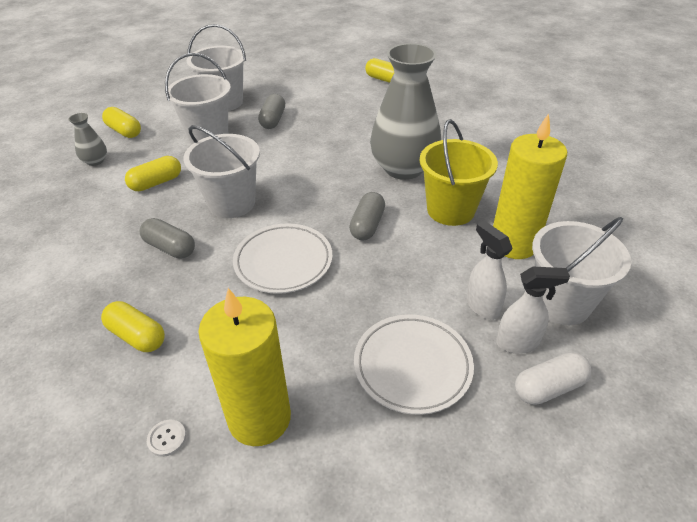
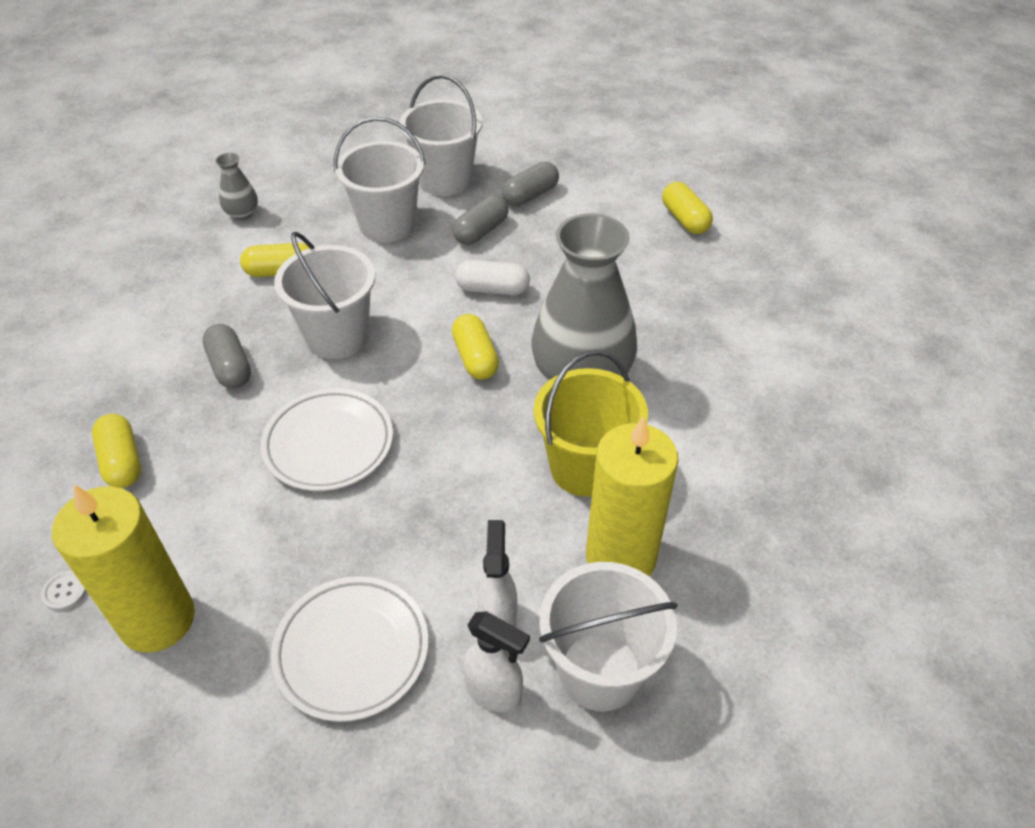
camera: 30 degrees right, 5 degrees up
yellow capsule [102,107,141,138] -> yellow capsule moved to [452,314,499,380]
grey capsule [349,192,385,240] -> grey capsule moved to [502,162,559,206]
white capsule [515,352,591,405] -> white capsule moved to [455,260,530,295]

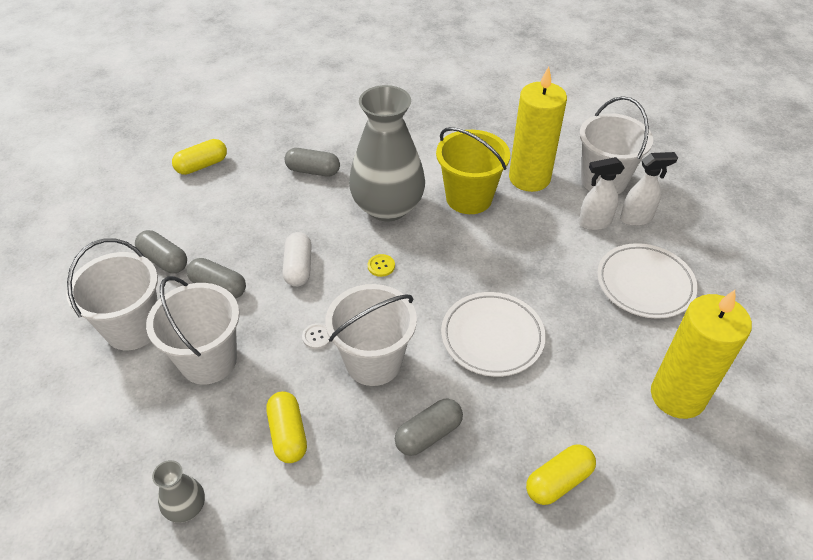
camera: 100 degrees left, 0 degrees up
white button [41,571,87,611] -> white button moved to [302,323,330,349]
yellow capsule [452,314,499,380] -> yellow button [368,254,395,277]
white spray bottle [463,611,530,712] -> white spray bottle turned 60 degrees clockwise [620,152,678,226]
none -> grey capsule [284,148,340,177]

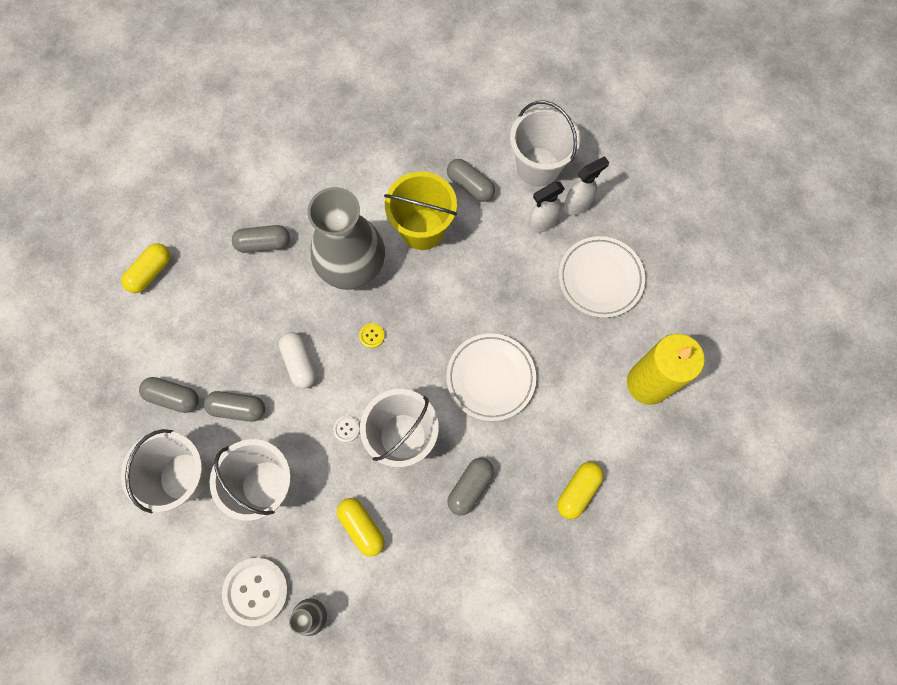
camera: 20 degrees left, 25 degrees up
yellow candle [509,66,567,192] -> grey capsule [447,159,495,202]
none -> white button [222,558,289,626]

